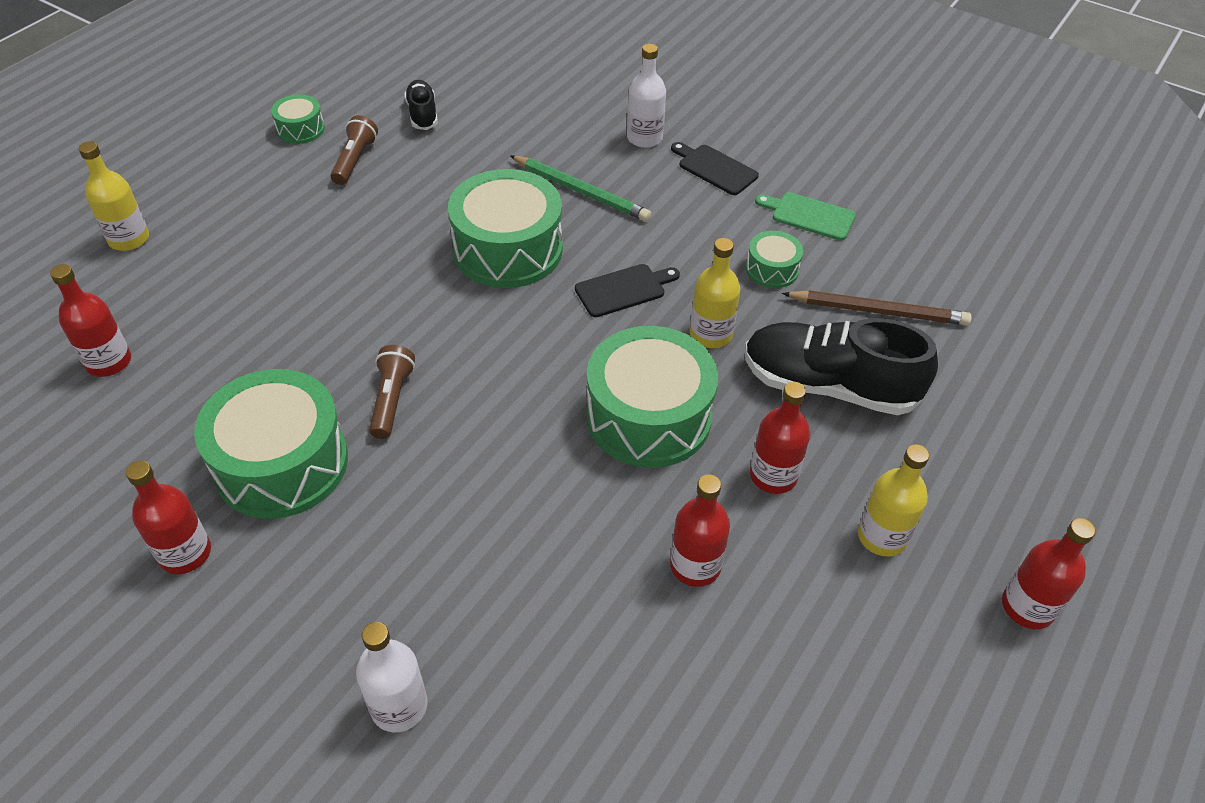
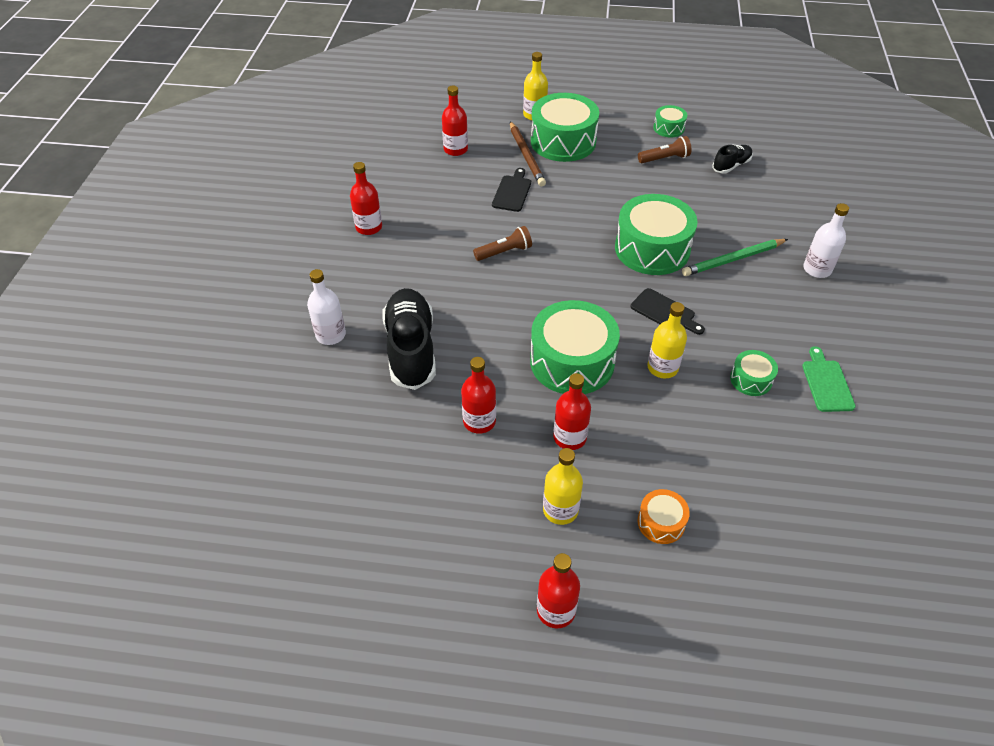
camera: 65 degrees right, 0 degrees up
green drum [194,369,348,519] -> green drum moved to [531,93,599,162]
green pencil [510,155,651,222] -> green pencil turned 60 degrees clockwise [682,239,788,276]
black cutting board [671,142,759,195] -> black cutting board moved to [492,168,531,212]
black shoe [744,318,938,415] -> black shoe moved to [382,288,436,390]
brown pencil [782,290,972,325] -> brown pencil moved to [510,121,546,186]
none -> orange drum [638,489,690,544]

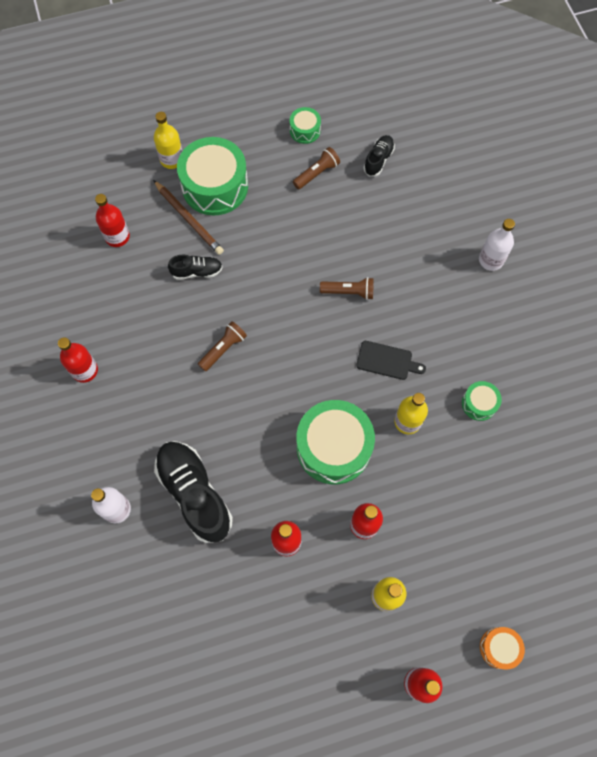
camera: 25 degrees left, 20 degrees up
black cutting board [492,168,531,212] -> black shoe [168,255,223,280]
green drum [615,194,698,275] -> brown flashlight [320,277,374,300]
orange drum [638,489,690,544] -> orange drum moved to [480,627,525,670]
green pencil [682,239,788,276] -> none
green cutting board [802,346,856,412] -> none

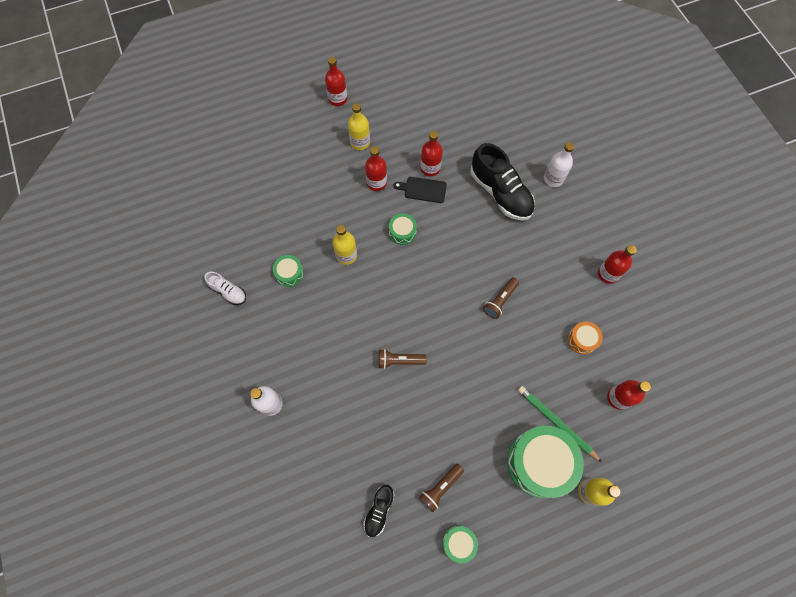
camera: 175 degrees right, 0 degrees up
brown pencil [153,180,224,255] -> green pencil [518,386,602,462]
black shoe [168,255,223,280] -> none
green drum [297,400,375,484] -> green drum [389,213,417,245], size x0.48
black cutting board [356,341,426,380] -> black cutting board moved to [394,177,447,203]
orange drum [480,627,525,670] -> orange drum moved to [568,322,603,354]
none -> white shoe [205,272,246,305]

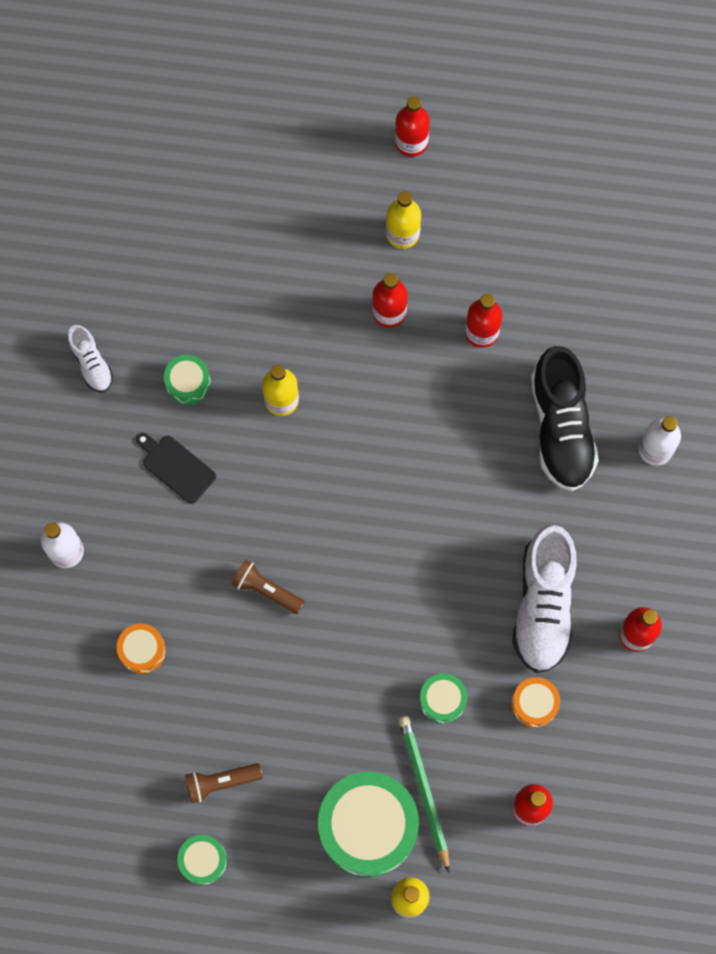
camera: 30 degrees right, 5 degrees up
black shoe [364,485,395,537] -> none
green drum [389,213,417,245] -> green drum moved to [419,673,467,724]
black cutting board [394,177,447,203] -> black cutting board moved to [136,433,216,504]
brown flashlight [483,277,519,319] -> none
none -> orange drum [117,624,166,674]
none -> white shoe [512,525,577,673]

